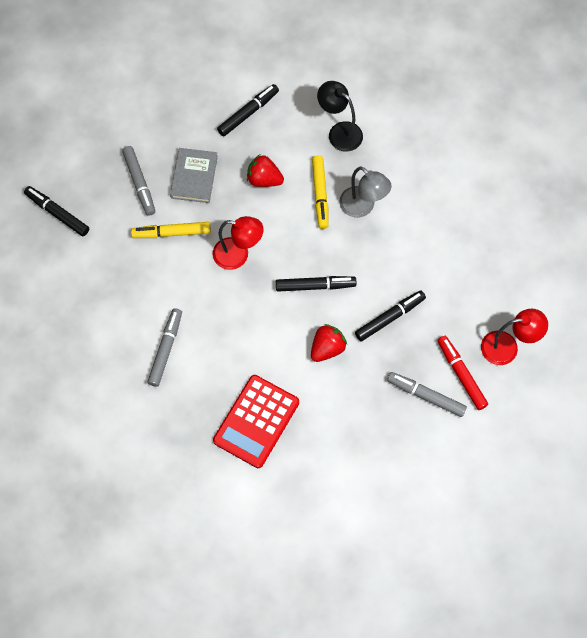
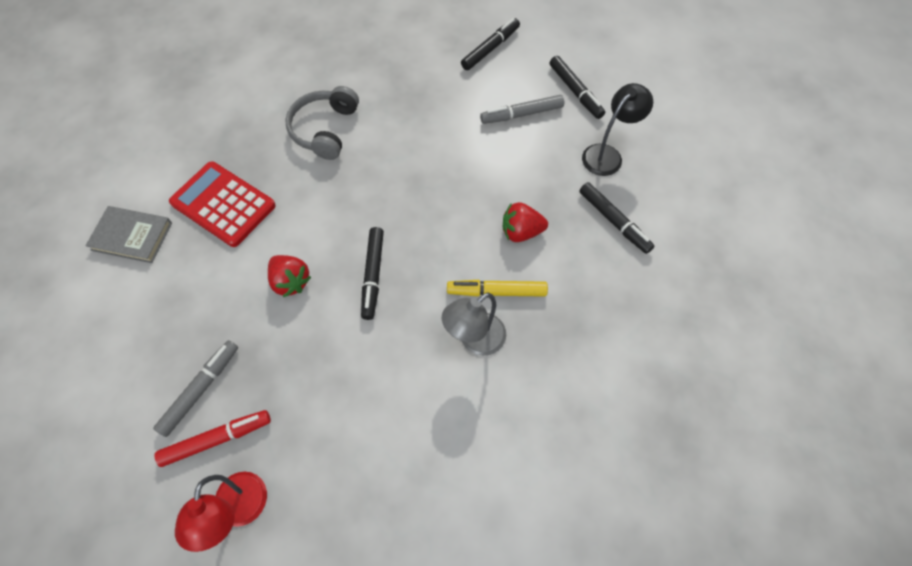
camera: 95 degrees right, 5 degrees down
yellow marker [131,222,211,238] -> none
grey marker [147,308,182,387] -> grey headphones [285,86,359,160]
grey book [170,148,218,203] -> grey book moved to [85,206,172,263]
red lamp [213,216,264,270] -> none
red strawberry [247,154,284,187] -> red strawberry turned 120 degrees counterclockwise [503,202,548,242]
black lamp [317,81,363,152] -> black lamp moved to [582,83,653,176]
black marker [355,290,426,341] -> black marker moved to [549,56,605,119]

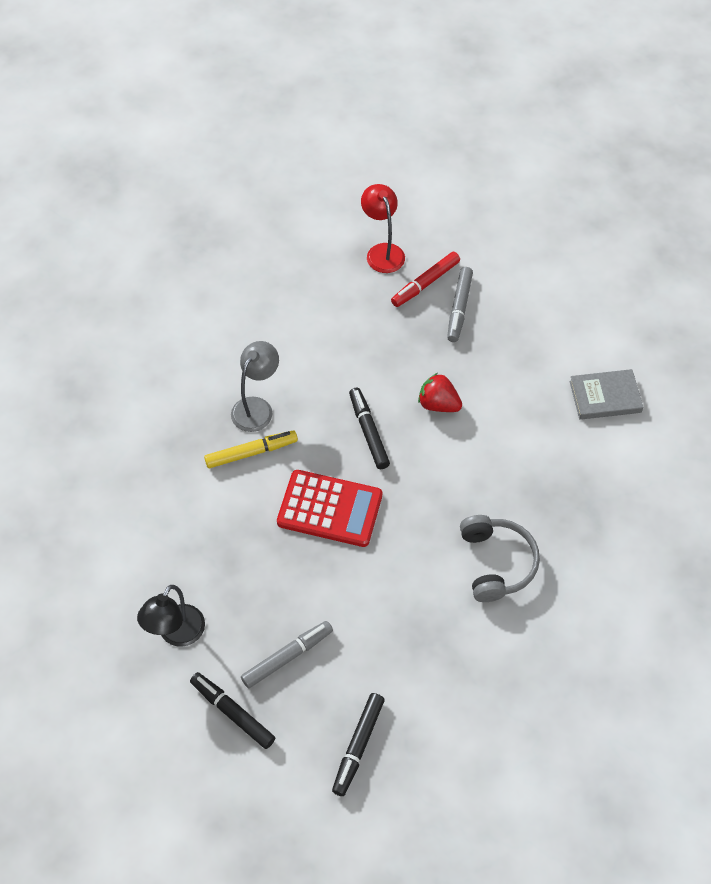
camera: 160 degrees right, 5 degrees down
red calculator [169,161,276,247] -> red calculator moved to [277,470,382,547]
red strawberry [503,202,548,242] -> none
black marker [579,182,654,254] -> none

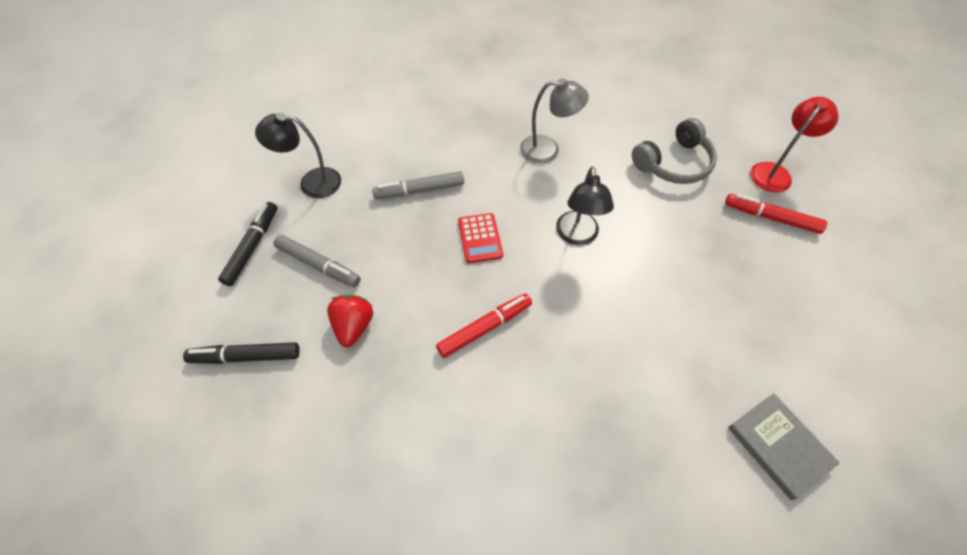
camera: 65 degrees right, 0 degrees up
yellow marker [204,431,298,468] -> none
red calculator [277,470,382,547] -> red calculator [458,213,503,263], size x0.58
black marker [349,388,390,469] -> black lamp [556,166,614,246]
red strawberry [418,373,462,412] -> red strawberry moved to [327,295,373,347]
grey marker [447,267,473,342] -> grey marker moved to [372,171,464,199]
grey headphones [460,515,540,602] -> grey headphones moved to [632,118,717,184]
none -> red marker [436,294,532,358]

